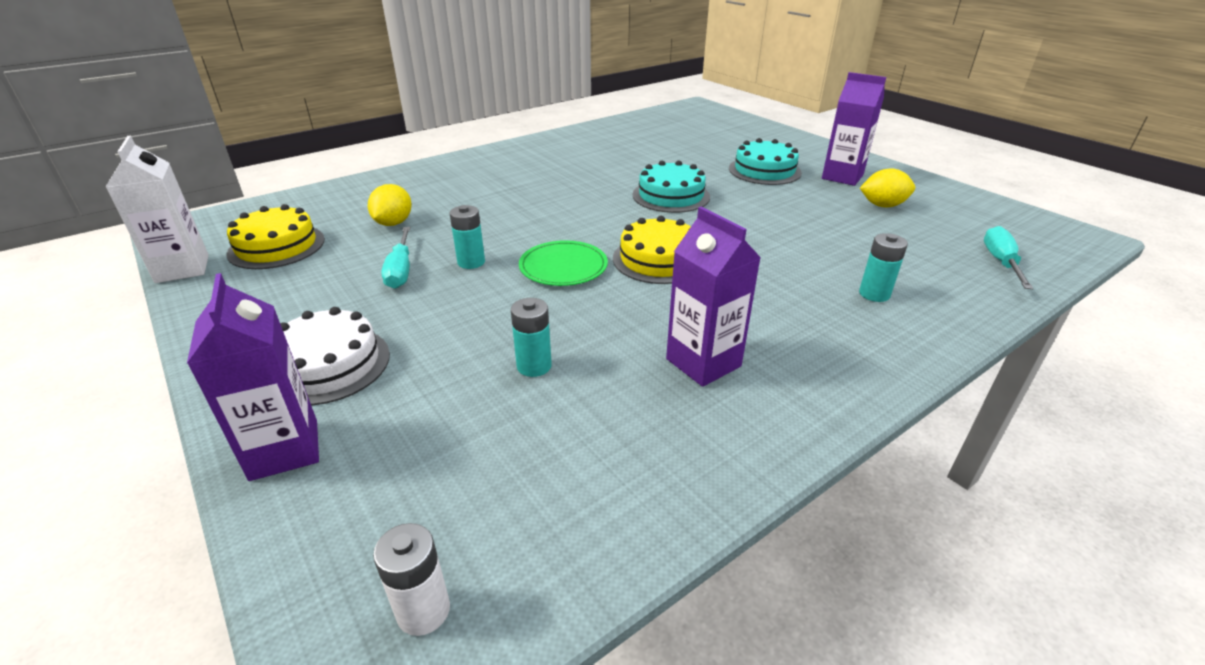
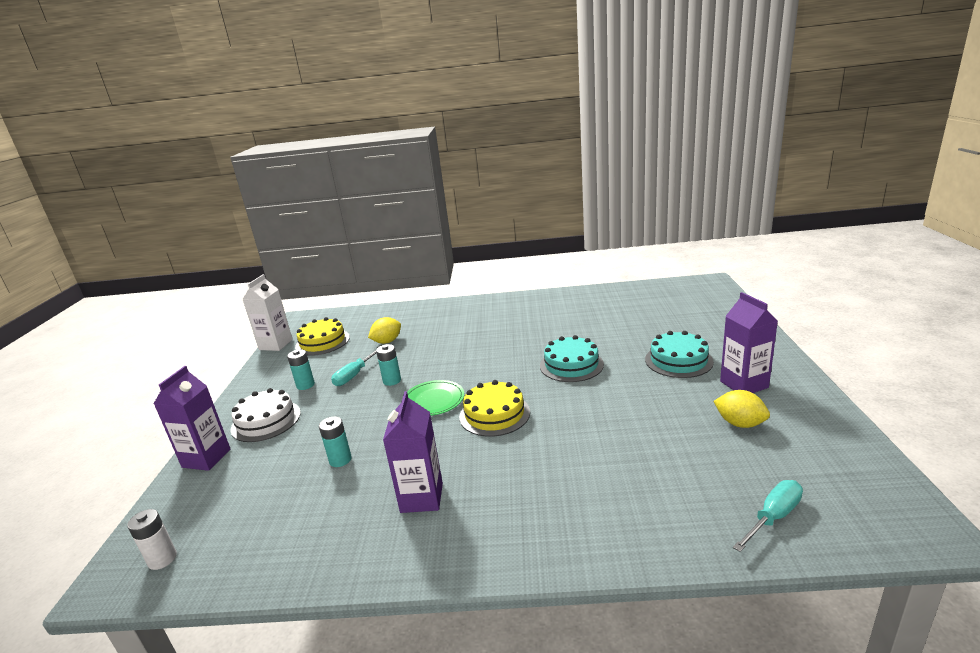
camera: 40 degrees right, 10 degrees down
turquoise battery [859,233,908,302] -> turquoise battery moved to [287,349,315,390]

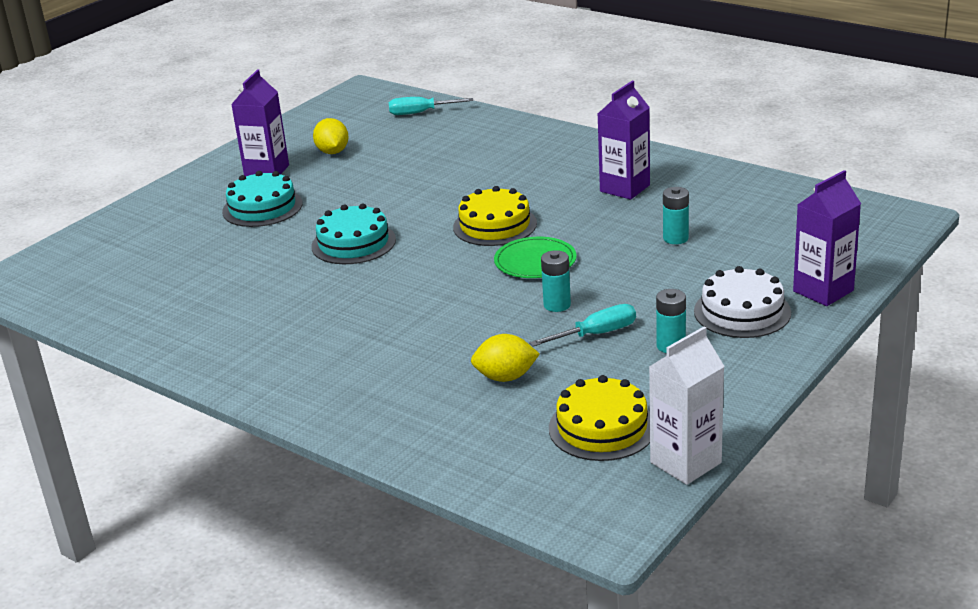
camera: 145 degrees left, 5 degrees up
white battery [127,509,177,570] -> none

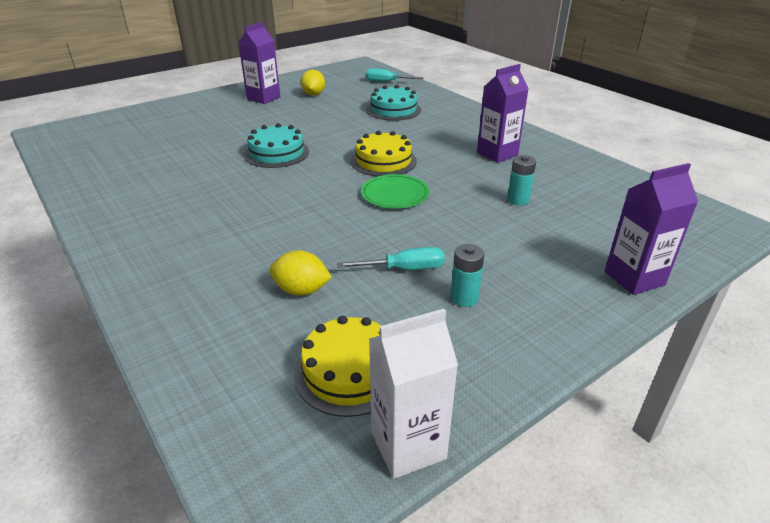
camera: 15 degrees right, 5 degrees up
turquoise cake [222,171,302,227] -> turquoise cake moved to [366,85,421,121]
turquoise battery [541,250,571,312] -> none
white cake [694,266,791,338] -> none

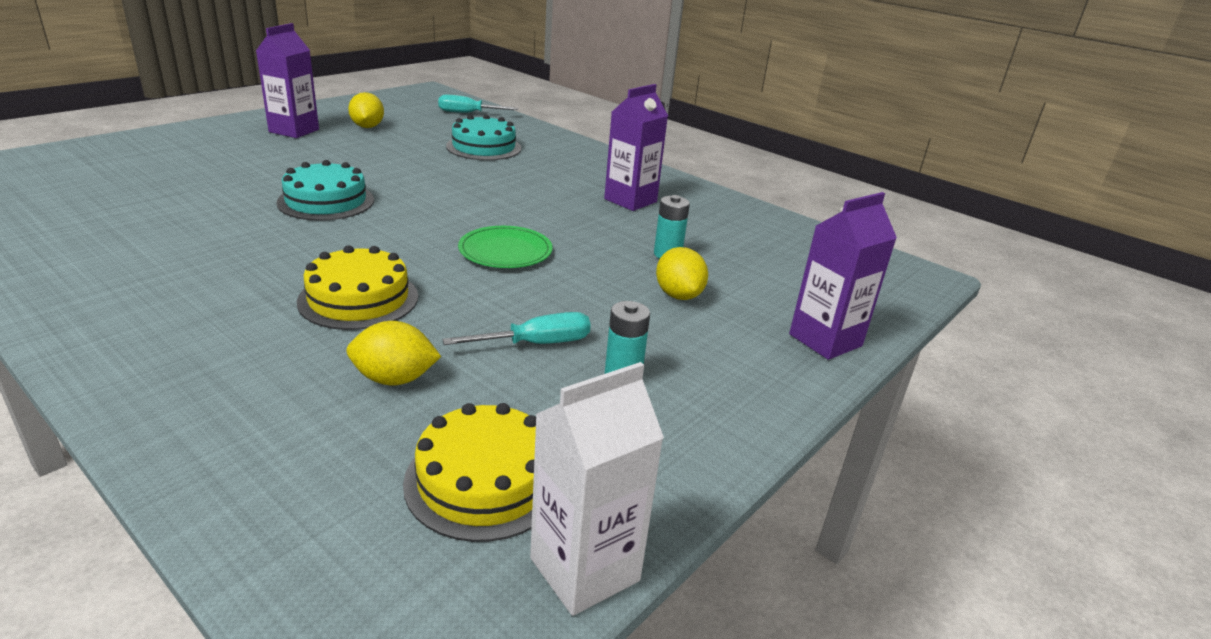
camera: 15 degrees left, 5 degrees down
yellow cake [351,131,417,177] -> yellow cake moved to [297,245,418,330]
none -> yellow lemon [656,247,708,300]

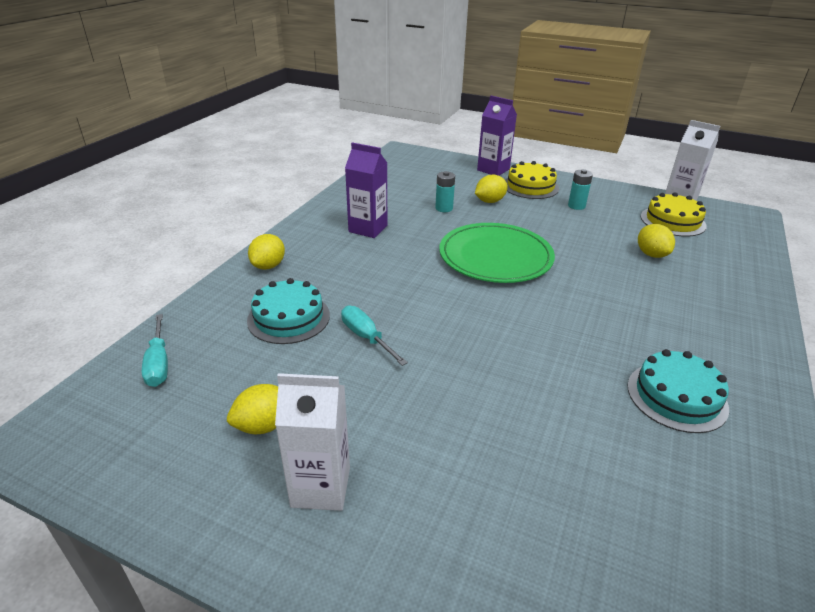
camera: 105 degrees left, 5 degrees up
purple carton [256,23,319,138] -> white carton [275,373,350,511]
turquoise cake [276,160,374,221] -> turquoise cake moved to [628,349,729,433]
yellow cake [297,245,418,330] -> yellow cake moved to [505,161,559,199]
turquoise screwdriver [442,312,591,345] -> turquoise screwdriver moved to [341,306,408,366]
green plate [458,226,553,268] -> green plate [439,223,555,283], size x1.76
none -> yellow lemon [248,234,285,270]

